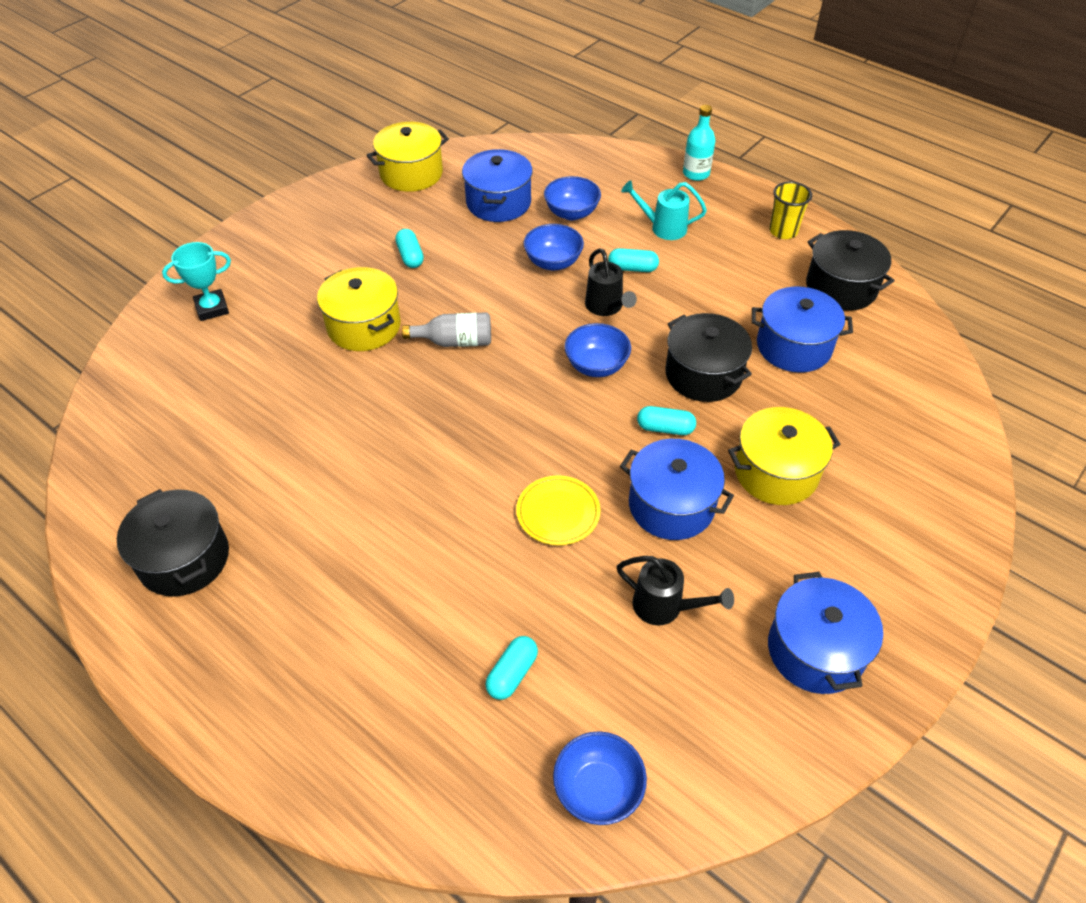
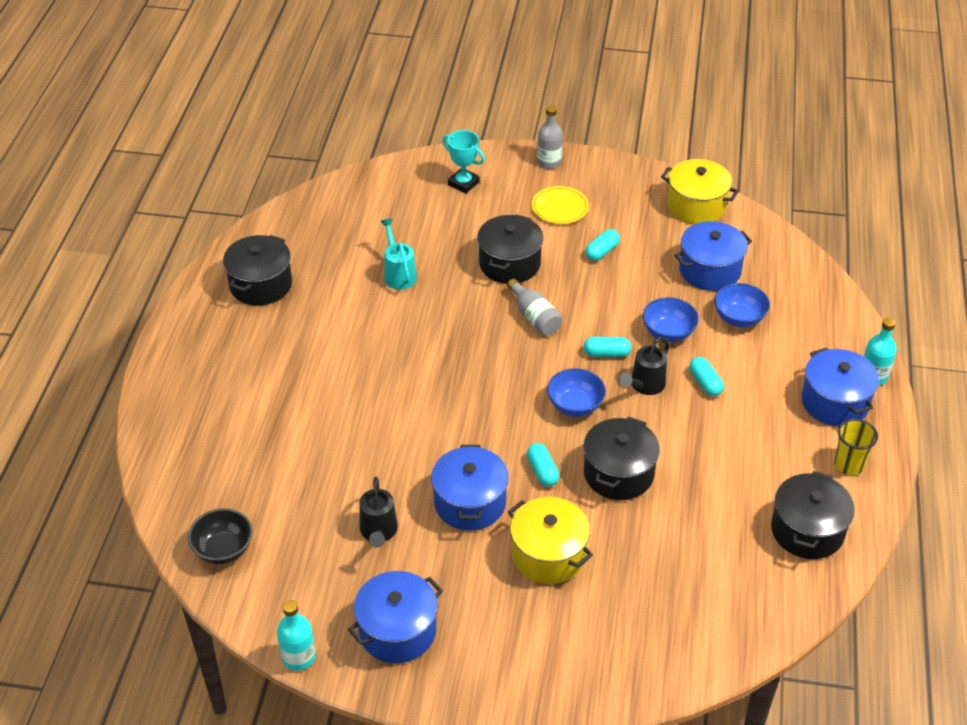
camera: 60 degrees right, 5 degrees down
yellow pot [317,267,401,351] -> black pot [477,215,543,284]
turquoise capsule [485,636,538,700] -> turquoise capsule moved to [584,337,631,357]
yellow plate [516,475,600,545] -> yellow plate moved to [532,186,589,224]
blue bowl [553,731,647,825] -> black bowl [188,508,253,564]
turquoise watering can [621,180,707,240] -> turquoise watering can moved to [380,218,417,290]
blue pot [752,286,853,373] -> blue pot moved to [801,348,879,426]
none -> turquoise bottle [277,600,316,671]
none -> grey bottle [537,106,563,169]

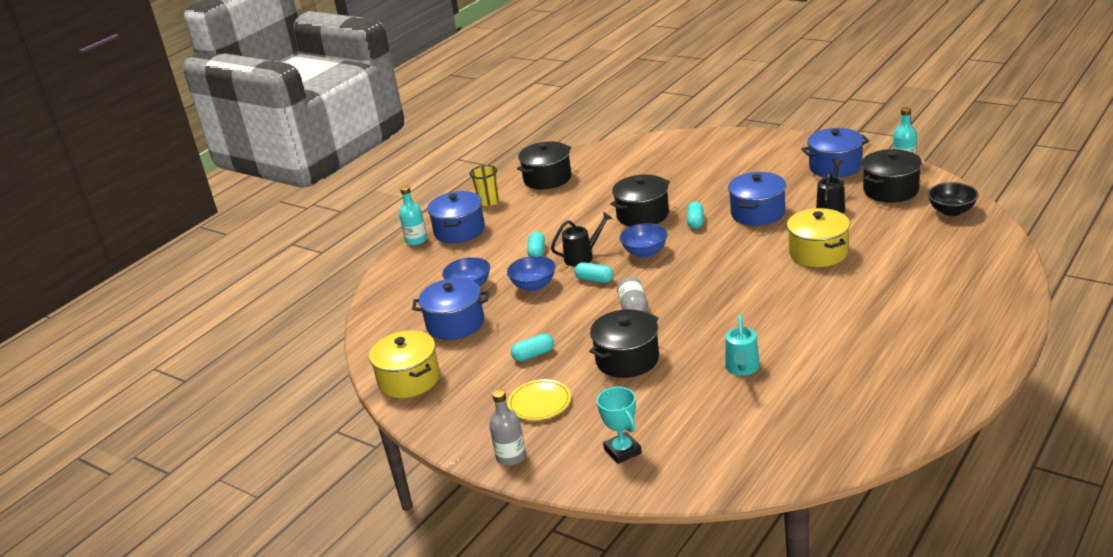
camera: 150 degrees left, 15 degrees down
black pot [223,235,292,305] -> black pot moved to [862,149,922,202]
yellow pot [508,497,593,584] -> yellow pot moved to [787,208,850,267]

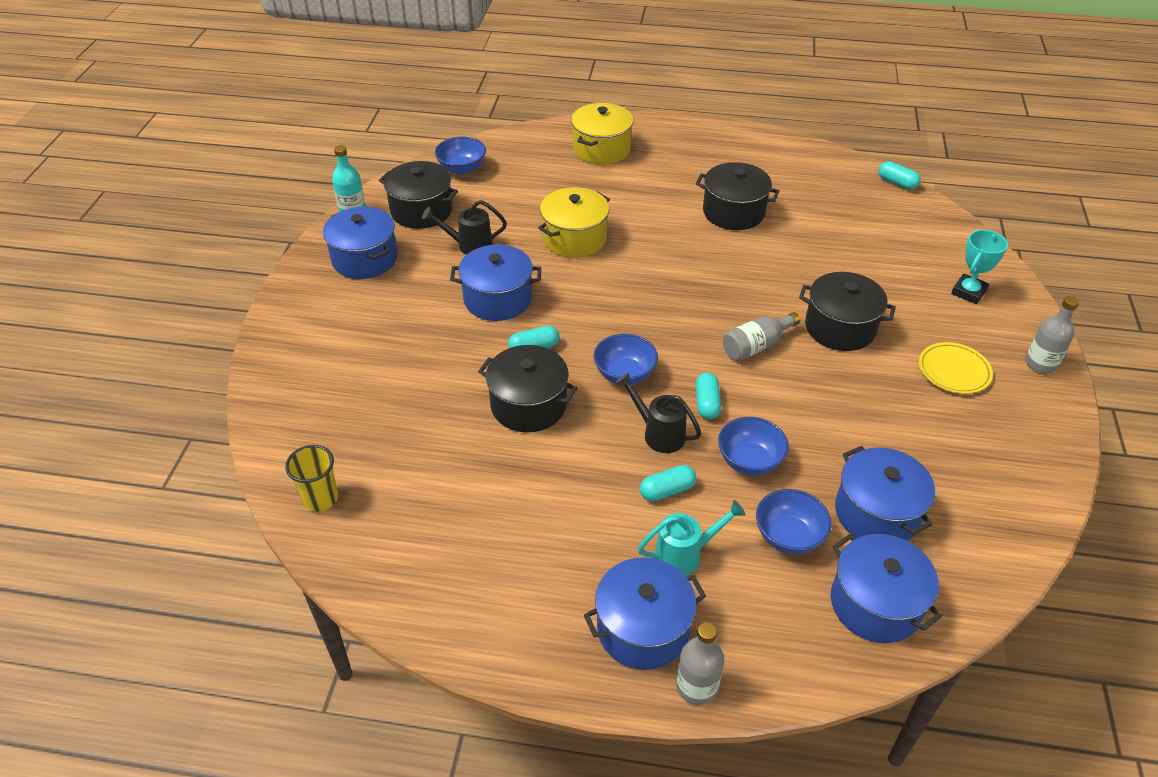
camera: 120 degrees left, 15 degrees up
yellow pot [369,330,440,398] -> yellow pot moved to [571,103,633,165]
turquoise bottle [399,186,427,246] -> grey bottle [676,622,724,705]
yellow cup [470,165,499,206] -> yellow cup moved to [285,445,338,512]
turquoise capsule [511,334,554,361] -> turquoise capsule moved to [878,161,921,190]
black pot [517,141,571,189] -> black pot moved to [696,162,779,230]
turquoise watering can [725,314,760,376] -> turquoise watering can moved to [638,500,746,576]
black bowl [928,182,979,216] -> blue bowl [435,137,486,175]
none -> blue pot [831,534,942,643]

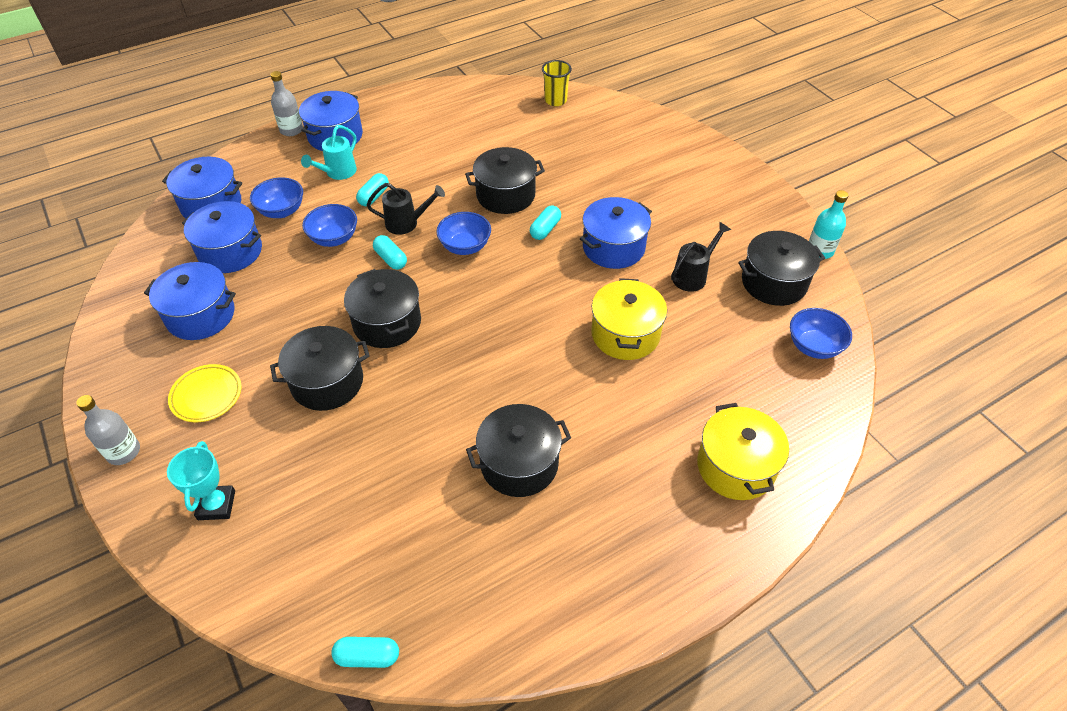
camera: 140 degrees right, 5 degrees up
blue pot [323,207,398,279] -> blue pot moved to [144,262,236,340]
grey bottle [723,312,800,361] -> black pot [344,269,421,348]

